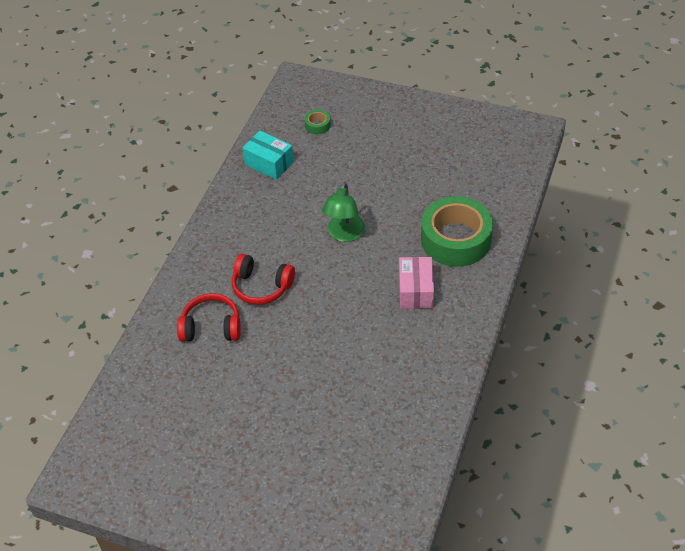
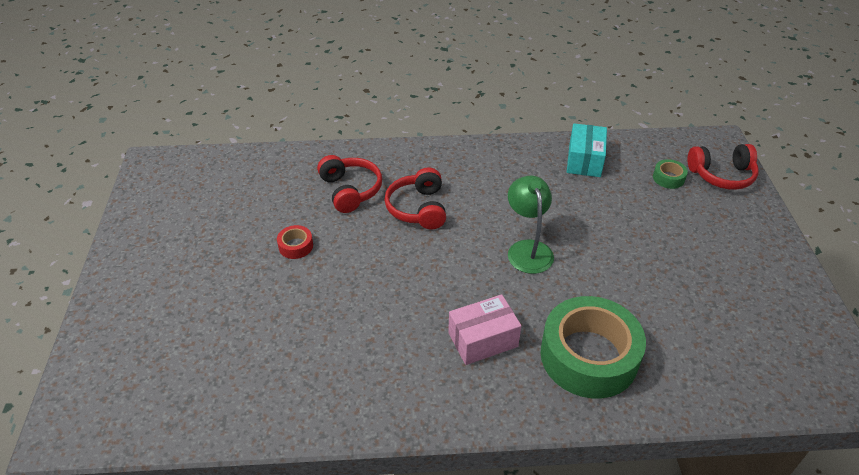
camera: 65 degrees right, 5 degrees down
green lamp [322,182,365,242] -> green lamp turned 90 degrees clockwise [508,176,554,274]
none -> red tape [277,225,313,259]
none -> red headphones [687,144,759,190]

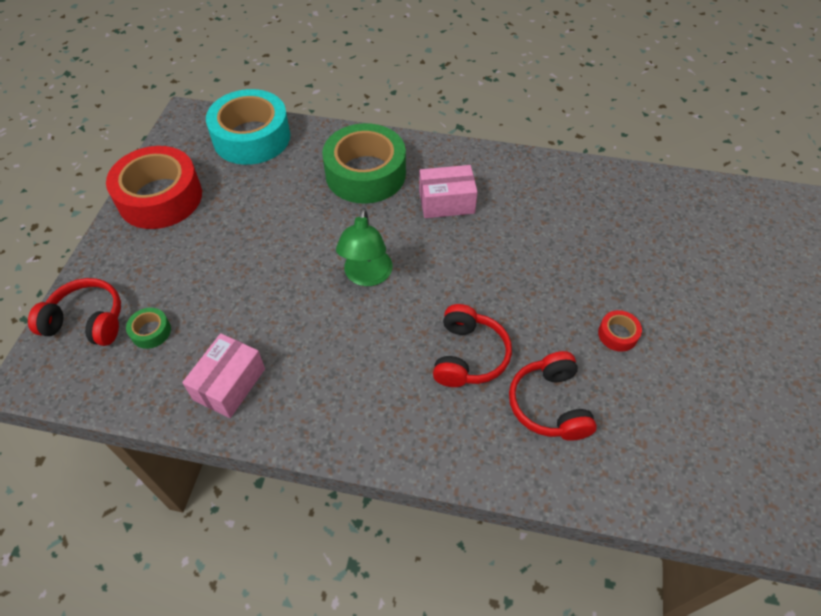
camera: 165 degrees left, 10 degrees up
turquoise box [567,123,607,177] -> pink box [182,333,265,418]
none -> red tape [106,146,202,229]
none -> turquoise tape [206,89,290,165]

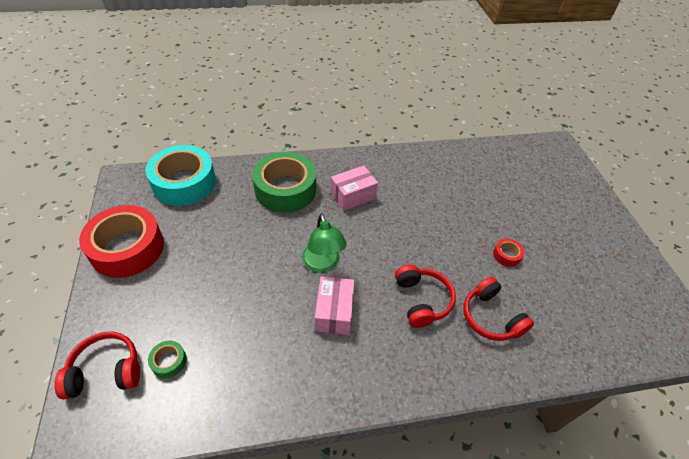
camera: 25 degrees left, 5 degrees down
pink box [182,333,265,418] -> pink box moved to [315,276,355,335]

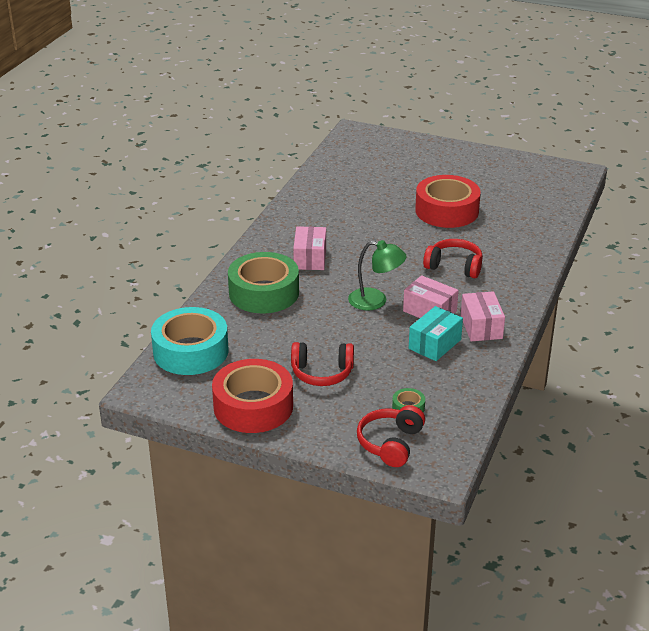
camera: 55 degrees left, 15 degrees down
red headphones [463,277,534,341] -> red headphones moved to [291,342,354,386]
red tape [493,238,524,267] -> red tape [415,175,481,228], size x2.45
none -> turquoise box [409,306,463,361]
none -> pink box [461,291,505,341]

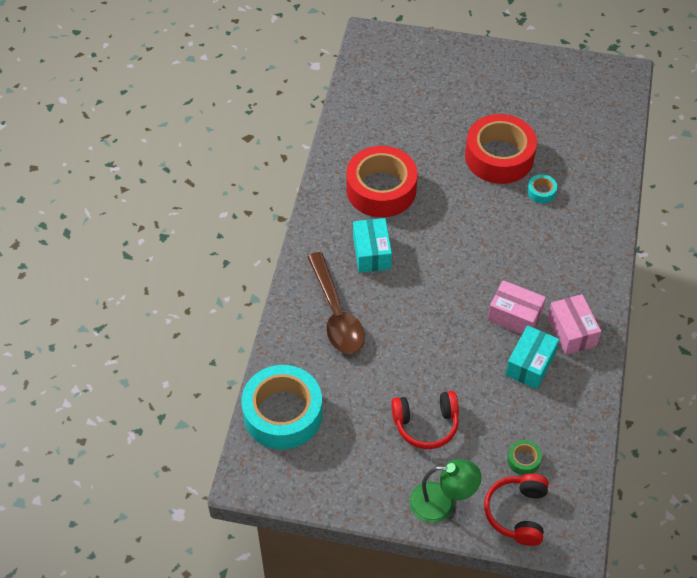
camera: 10 degrees left, 20 degrees up
red tape [212,359,293,433] -> red tape moved to [346,146,417,217]
green tape [228,252,299,313] -> brown spoon [307,252,365,354]
pink box [293,226,326,270] -> turquoise box [353,218,392,273]
green lamp [348,240,407,311] -> green lamp moved to [409,459,482,523]
red headphones [423,239,483,278] -> none
none -> turquoise tape [527,174,557,204]

